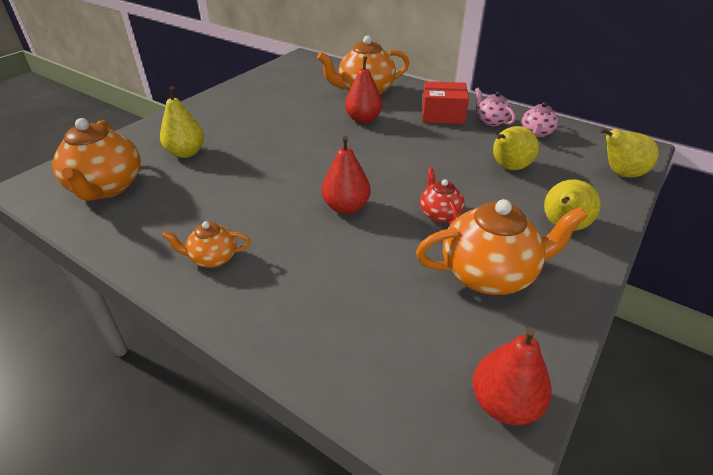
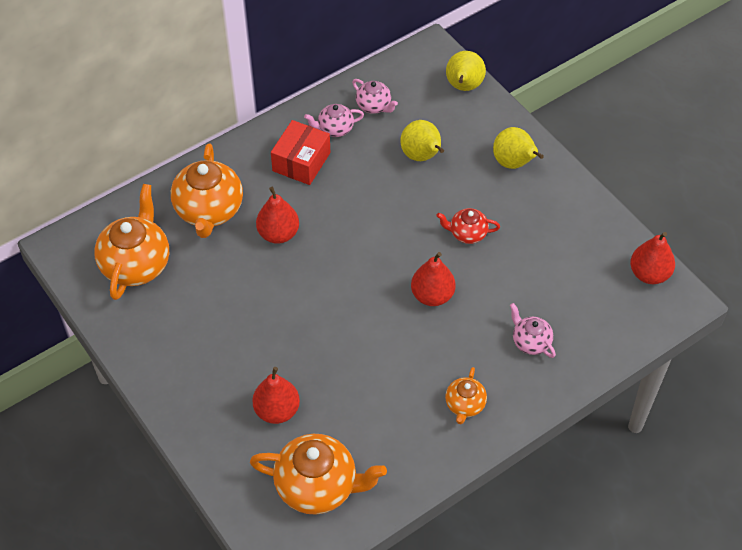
camera: 70 degrees left, 15 degrees up
yellow pear [160,86,204,158] -> red pear [252,367,300,424]
orange teapot [416,199,588,295] -> orange teapot moved to [94,184,169,300]
none -> pink teapot [510,303,556,358]

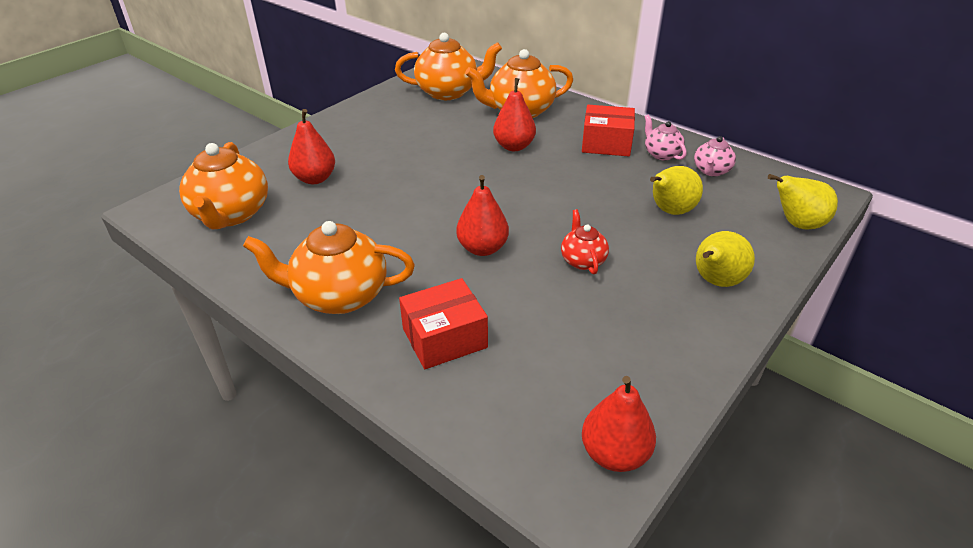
camera: 75 degrees right, 15 degrees down
orange teapot [445,367,487,424] -> orange teapot [243,221,415,314], size x1.90
pink teapot [510,303,556,358] -> red box [399,278,488,369]

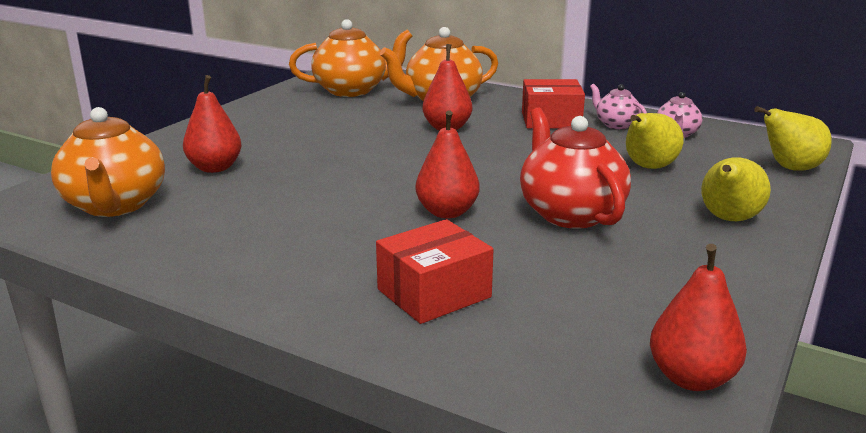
camera: 10 degrees left, 15 degrees down
orange teapot [243,221,415,314] -> none
red teapot [561,209,609,274] -> red teapot [520,108,631,229], size x1.90

